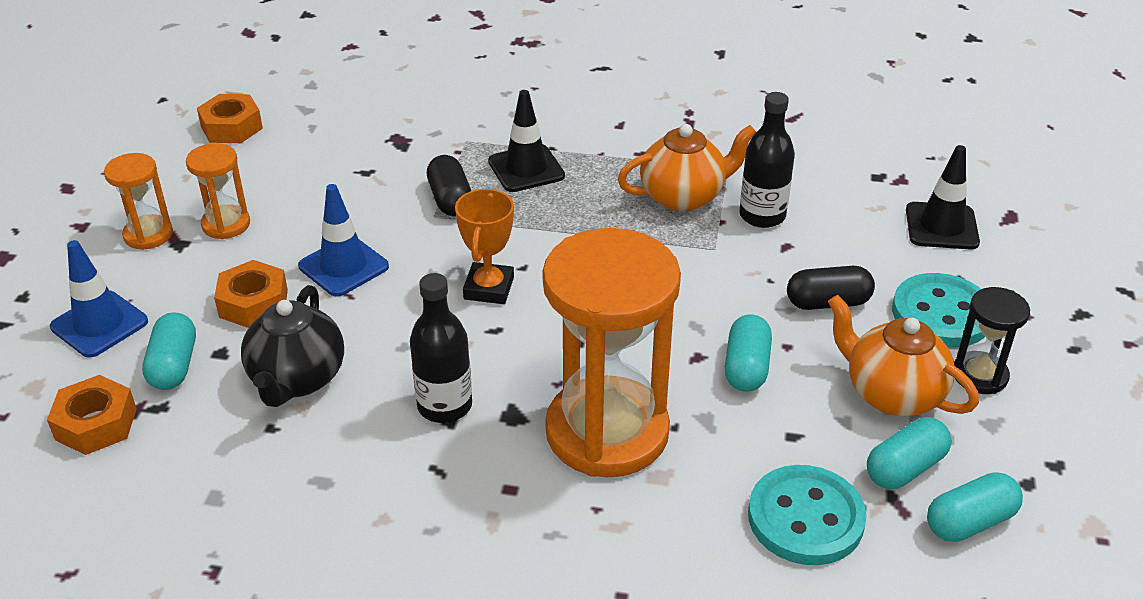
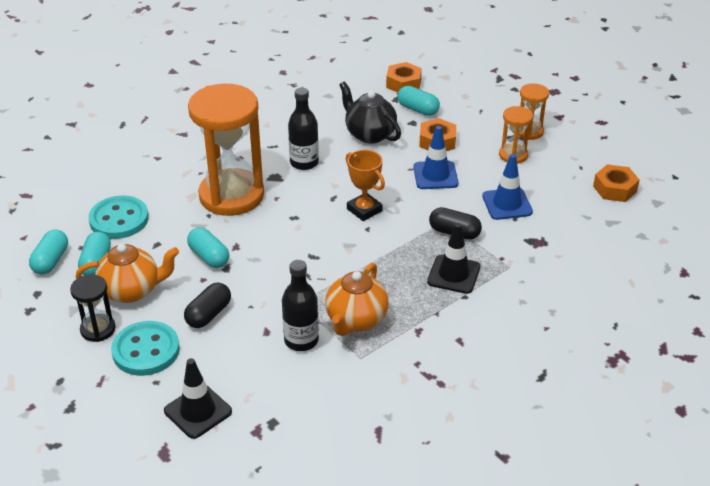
camera: 130 degrees right, 0 degrees up
blue traffic cone [50,240,148,358] -> blue traffic cone moved to [482,154,533,220]

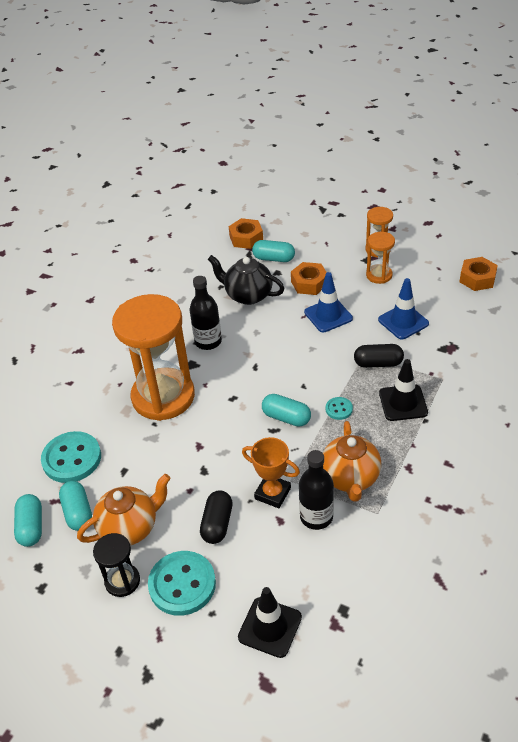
camera: 20 degrees left, 5 degrees up
turquoise capsule [187,227,229,268] -> turquoise capsule moved to [262,394,311,427]
orange trophy [346,150,385,221] -> orange trophy moved to [242,437,300,508]
none -> turquoise button [326,397,353,420]

